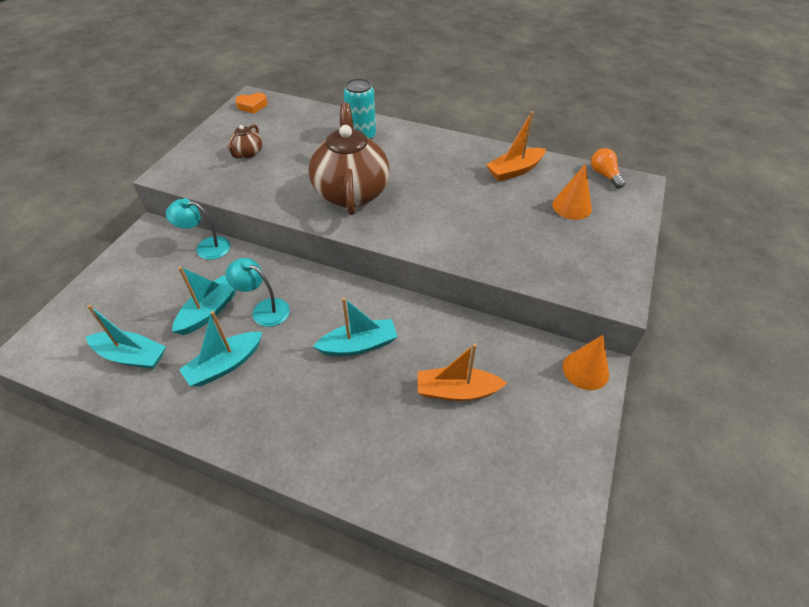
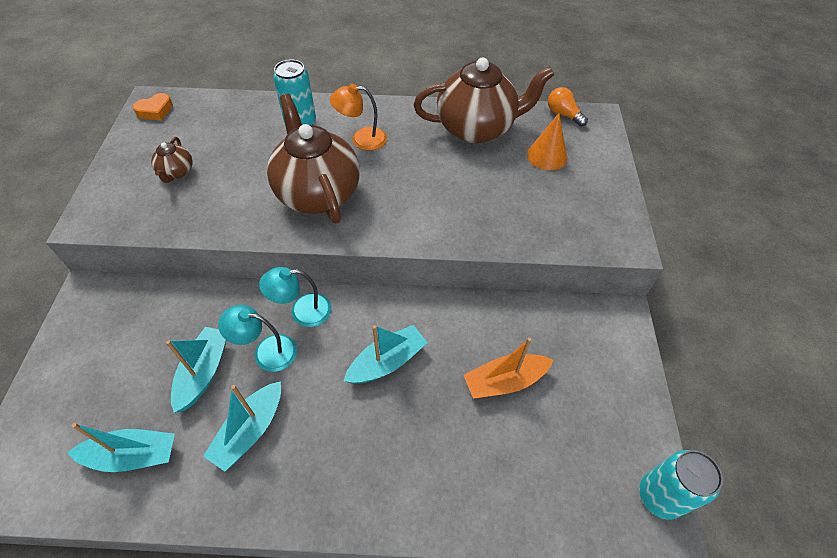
camera: 20 degrees left, 5 degrees up
turquoise lamp [166,198,230,260] -> turquoise lamp moved to [259,267,331,327]
orange boat [486,111,546,182] -> brown teapot [413,57,554,143]
orange cone [563,335,609,390] -> none
none -> orange lamp [330,84,387,151]
none -> turquoise can [639,450,723,520]

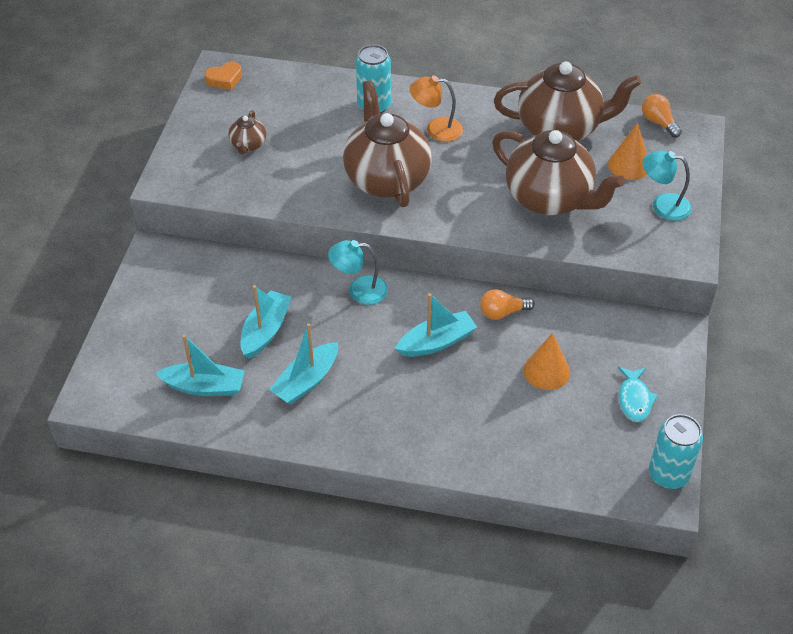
camera: 10 degrees right, 5 degrees down
turquoise lamp [218,305,297,372] -> turquoise lamp moved to [642,150,692,221]
orange boat [464,338,553,399] -> orange cone [523,333,570,390]
none -> orange light bulb [480,289,535,320]
none -> brown teapot [492,130,625,215]
none -> turquoise fish [618,366,658,422]

